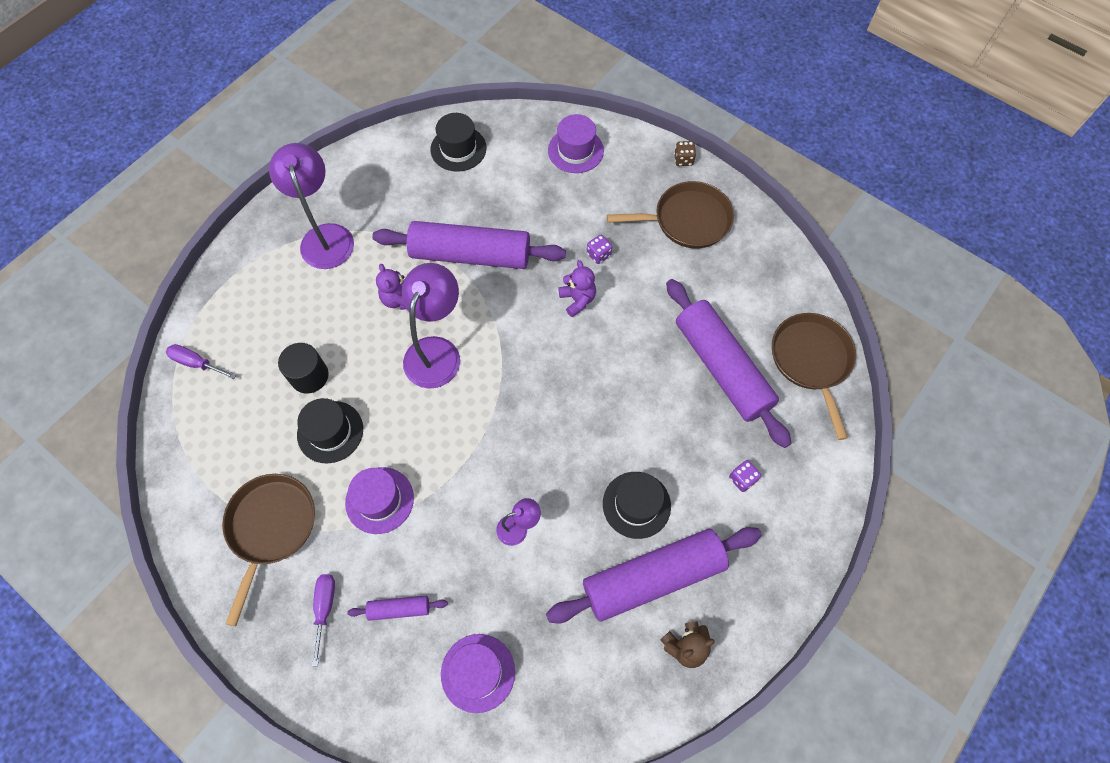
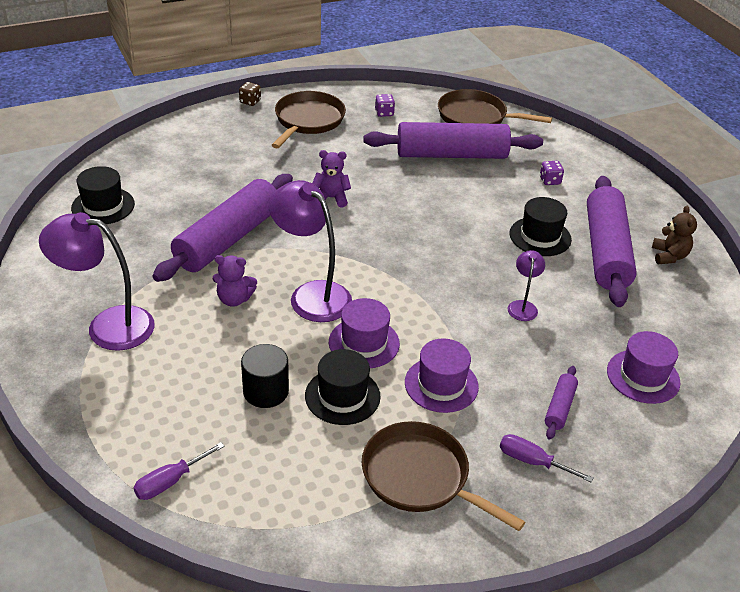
camera: 65 degrees left, 25 degrees down
purple hat [548,114,604,173] -> purple hat moved to [329,298,400,368]
purple dice [587,235,612,264] -> purple dice moved to [375,94,395,117]

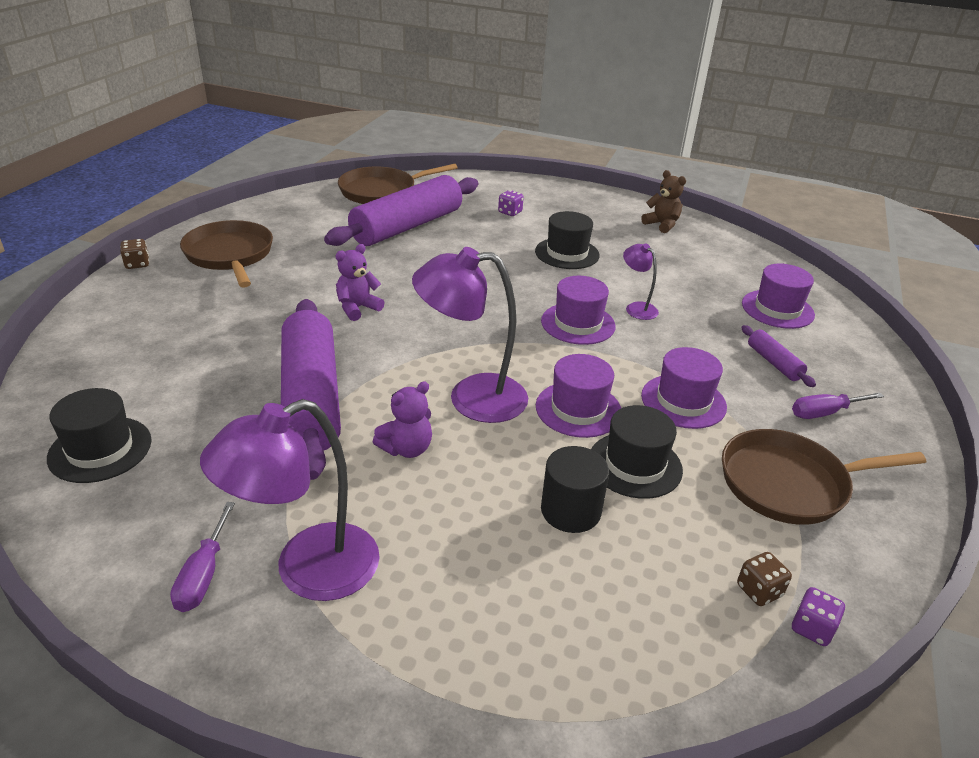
camera: 45 degrees left, 5 degrees down
purple screwdriver [134,442,225,500] -> purple screwdriver moved to [170,502,235,612]
purple dice [375,94,395,117] -> purple dice moved to [792,587,845,646]
purple rolling pin [587,176,637,307] -> none
none -> purple hat [541,276,616,345]
none -> brown dice [737,552,792,606]

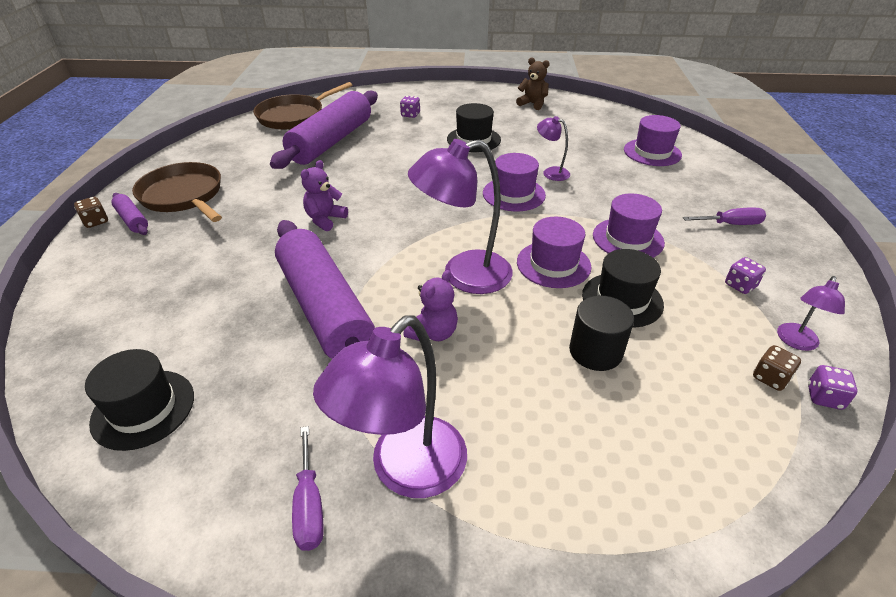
camera: 15 degrees left, 5 degrees up
brown pan [722,429,926,525] -> purple dice [725,257,766,294]
purple rolling pin [741,325,816,387] -> purple rolling pin moved to [111,193,148,235]
purple screwdriver [792,392,884,419] -> purple screwdriver turned 150 degrees counterclockwise [683,207,766,225]
none -> purple lamp [777,276,845,351]

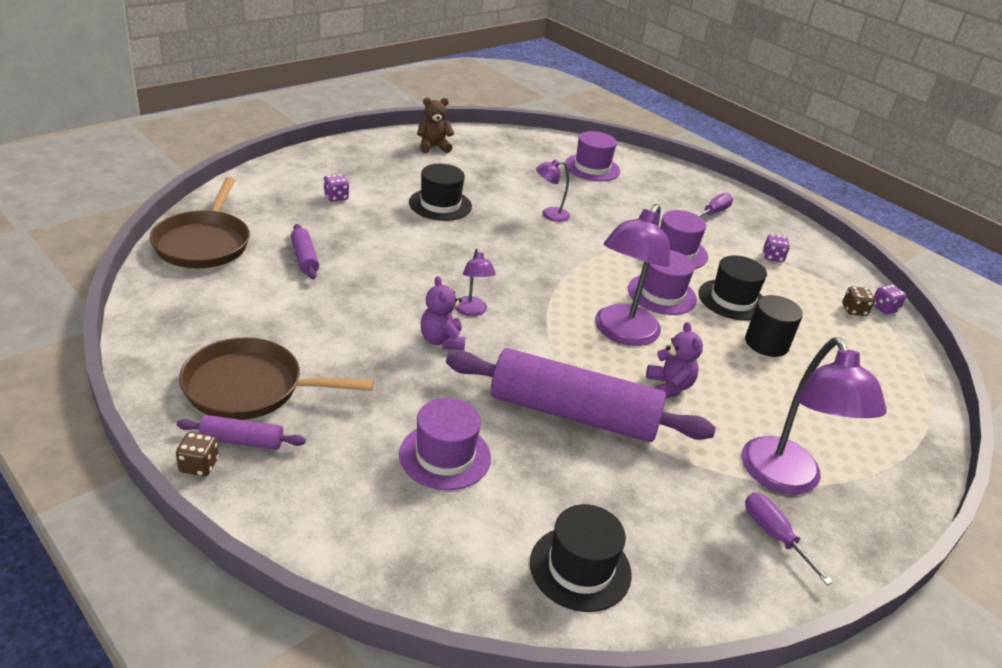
camera: 50 degrees left, 5 degrees down
purple rolling pin [270,91,378,169] -> purple rolling pin [291,224,319,279], size x0.43
purple screwdriver [292,426,323,551] -> purple screwdriver turned 150 degrees counterclockwise [745,492,833,585]
purple hat [483,153,546,212] -> purple hat moved to [399,398,491,490]
purple lamp [777,276,845,351] -> purple lamp moved to [455,248,496,316]

